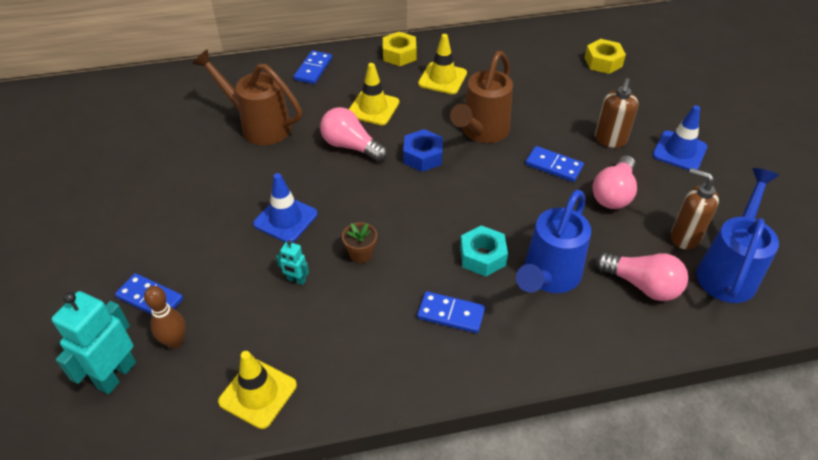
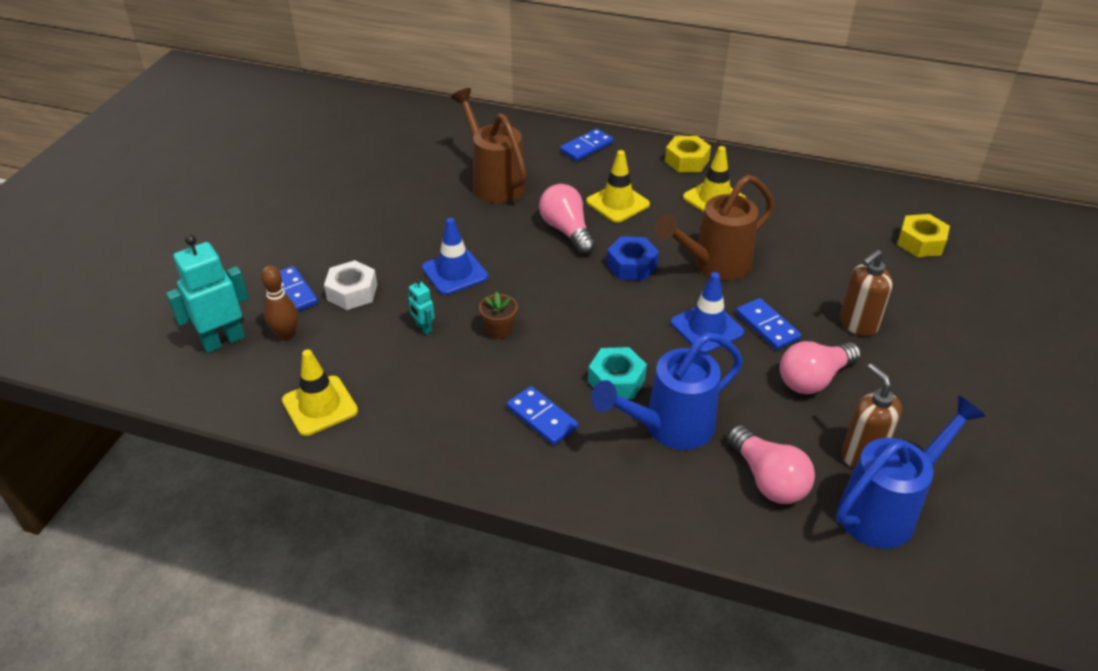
camera: 30 degrees right, 5 degrees down
blue traffic cone [653,105,707,171] -> blue traffic cone moved to [671,272,744,353]
none -> white nut [324,260,377,310]

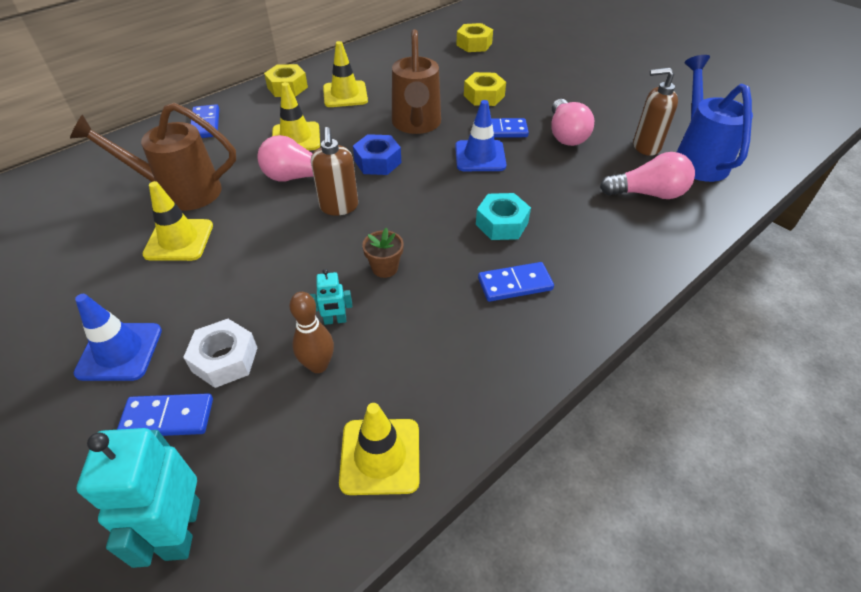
camera: 60 degrees left, 5 degrees up
brown bowling pin [261,265,298,341] -> brown bowling pin moved to [290,292,334,373]
blue traffic cone [422,218,488,295] -> blue traffic cone moved to [74,294,162,381]
blue watering can [591,332,743,450] -> none
brown soap dispenser [840,250,893,336] -> brown soap dispenser moved to [311,127,358,216]
none -> yellow traffic cone [142,181,213,261]
none -> yellow nut [464,72,506,106]

